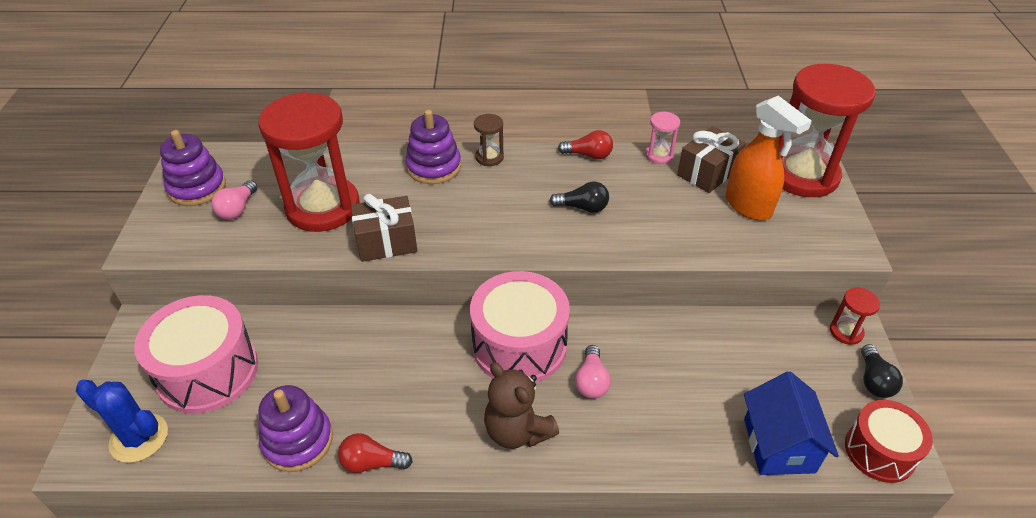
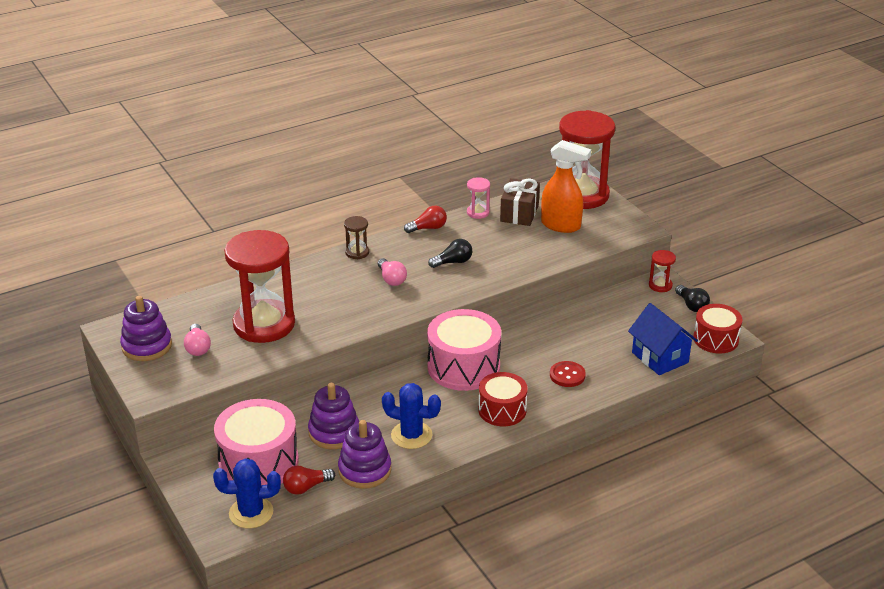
camera: 30 degrees left, 10 degrees down
red light bulb [338,433,413,473] -> red light bulb moved to [283,466,335,495]
brown gift [351,194,417,262] -> none
purple stacking toy [405,110,461,184] -> purple stacking toy moved to [308,383,359,449]
brown teddy bear [484,362,559,449] -> red drum [479,372,528,426]
pink light bulb [575,345,611,399] -> pink light bulb moved to [378,258,407,286]
none -> blue cactus [382,383,441,449]
none -> red button [550,361,586,387]

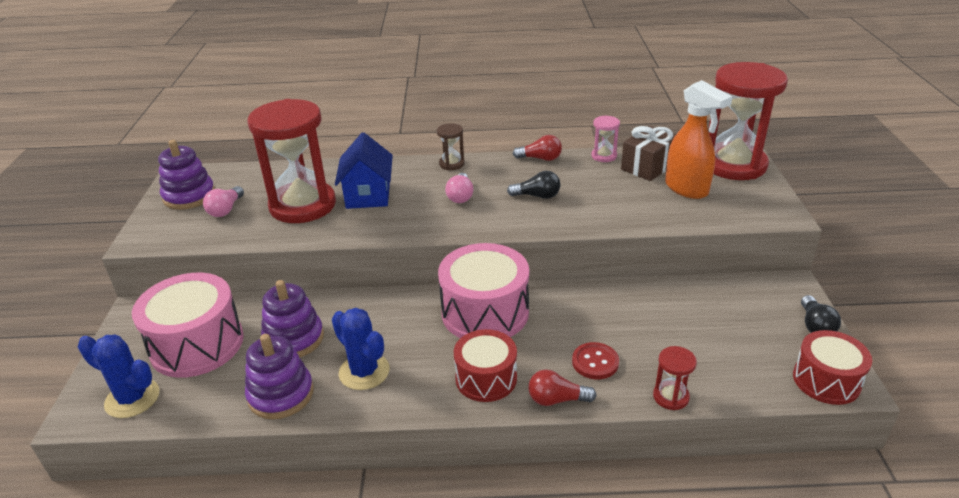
camera: 30 degrees right, 0 degrees up
red light bulb [283,466,335,495] -> red light bulb moved to [528,370,597,406]
blue house [628,303,698,375] -> blue house moved to [335,133,393,209]
red hourglass [649,250,676,292] -> red hourglass moved to [653,346,697,410]

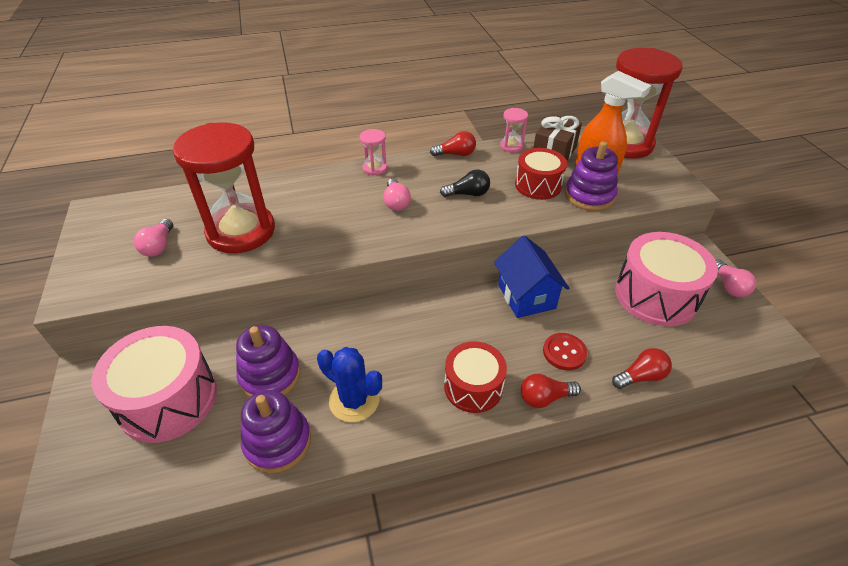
camera: 15 degrees left, 10 degrees up
blue cactus [78,335,160,418] -> none
purple stacking toy [158,140,215,210] -> purple stacking toy moved to [565,141,618,211]
blue house [335,133,393,209] -> blue house moved to [494,235,569,318]
brown hourglass [437,123,465,170] -> pink hourglass [360,129,387,176]
pink drum [438,243,529,338] -> pink drum moved to [615,232,718,327]
red hourglass [653,346,697,410] -> red light bulb [612,348,672,389]
red drum [793,330,872,405] -> red drum moved to [515,148,567,200]
black light bulb [801,295,841,333] -> pink light bulb [716,260,756,297]

